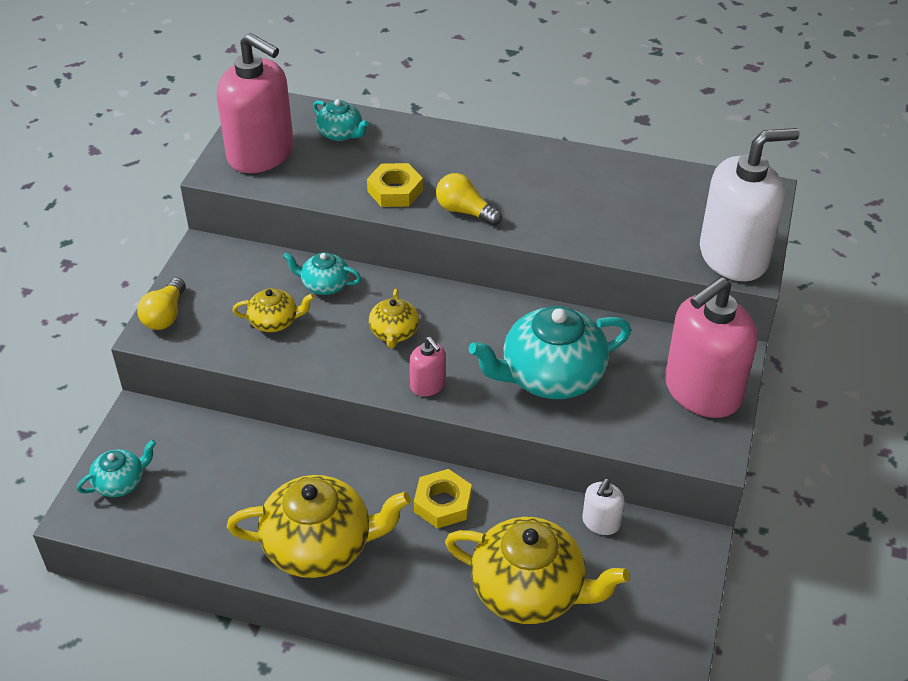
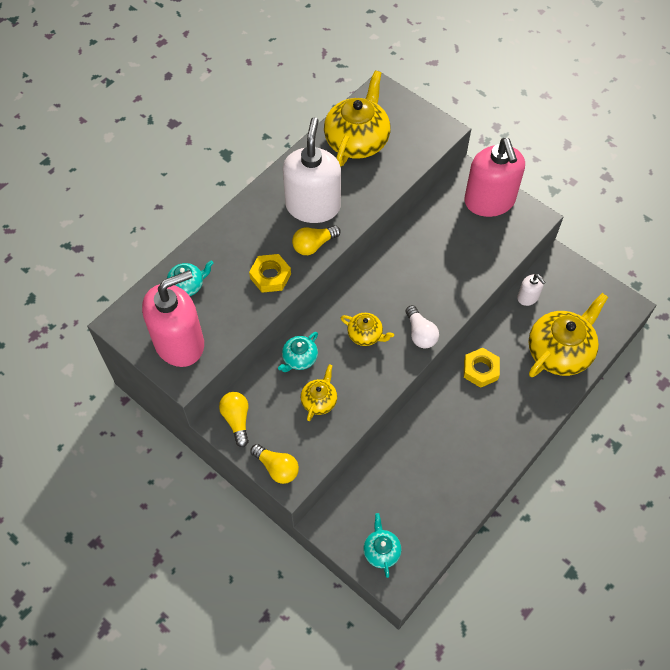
camera: 65 degrees left, 15 degrees up
yellow teapot [227,475,411,578] -> yellow teapot moved to [324,70,391,167]
pink soap dispenser [409,337,446,396] -> white light bulb [406,305,439,348]
turquoise teapot [469,306,631,399] -> none
white soap dispenser [700,128,799,281] -> white soap dispenser moved to [283,117,341,223]
none -> yellow light bulb [219,392,249,447]

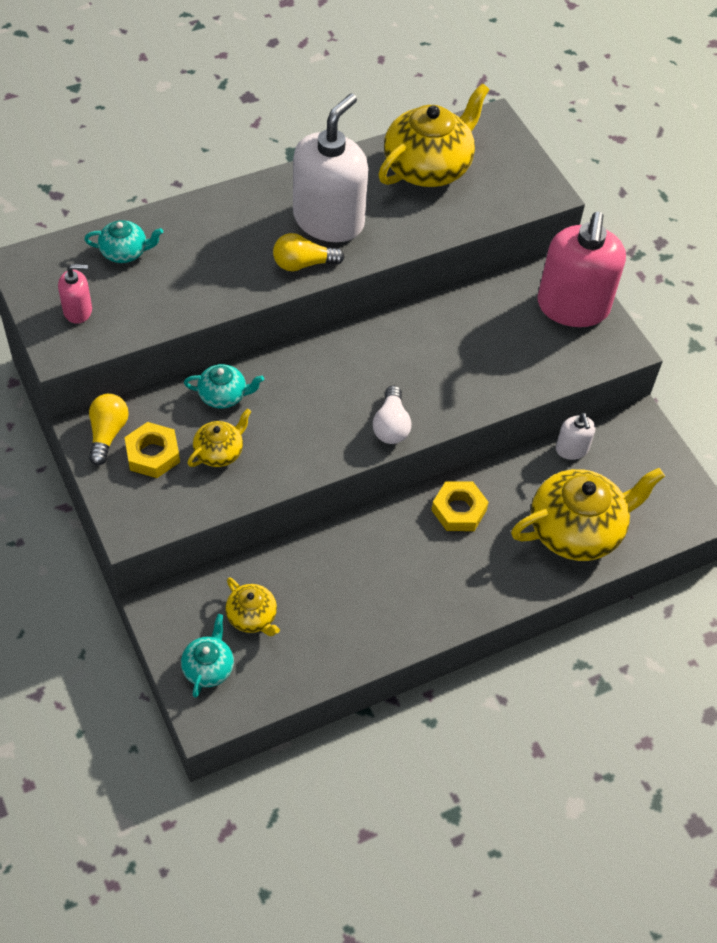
camera: 20 degrees right, 5 degrees down
pink soap dispenser [142,270,204,367] -> pink soap dispenser [58,264,92,324], size x0.45
yellow nut [249,254,291,293] -> yellow nut moved to [124,422,180,478]
yellow light bulb [250,444,299,484] -> none
turquoise teapot [278,332,318,372] -> turquoise teapot turned 150 degrees counterclockwise [184,364,264,409]
yellow teapot [341,313,394,346] -> yellow teapot moved to [225,578,280,636]

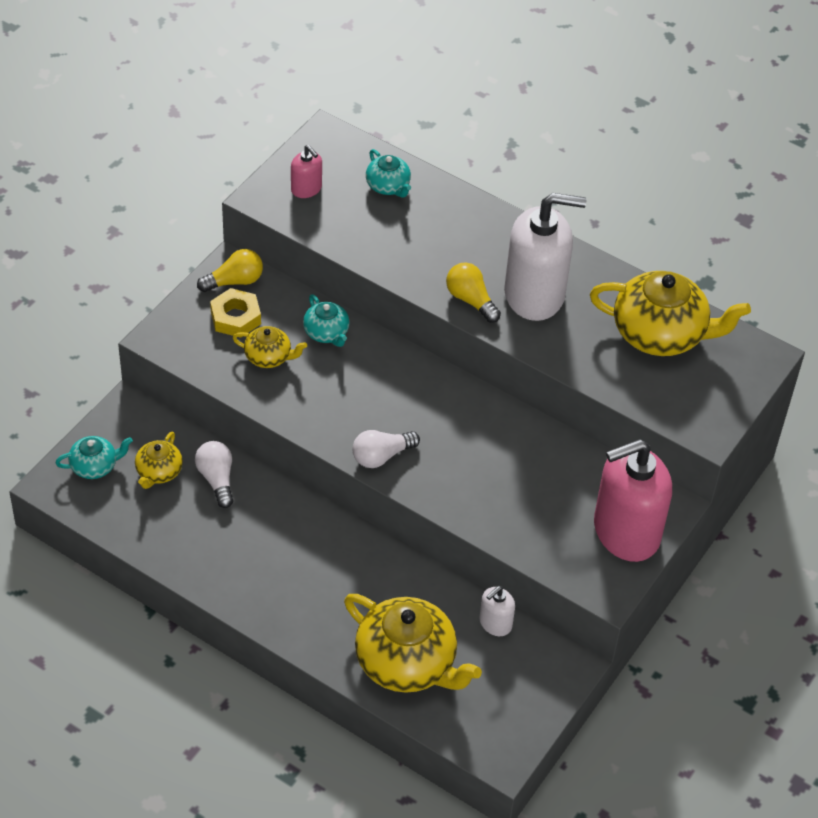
camera: 60 degrees right, 5 degrees down
yellow nut [432,481,489,531] -> none
none -> white light bulb [195,441,234,508]

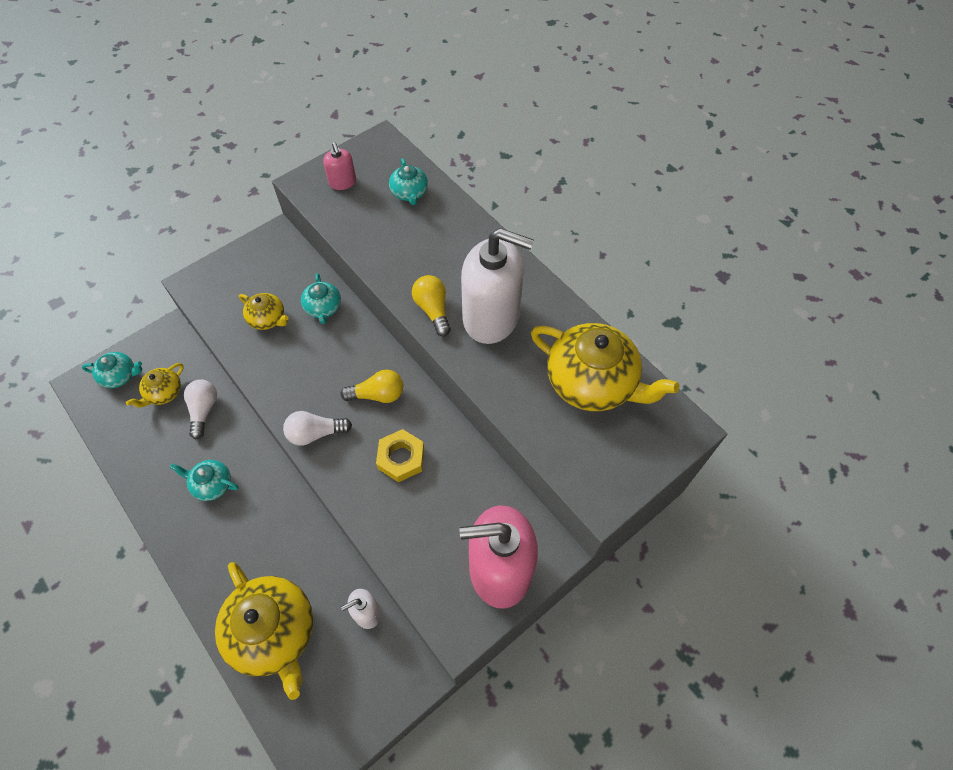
camera: 20 degrees right, 10 degrees up
yellow light bulb [197,249,263,292] -> yellow light bulb moved to [341,369,403,403]
yellow nut [210,288,261,338] -> yellow nut moved to [376,429,424,482]
none -> turquoise teapot [169,460,238,501]

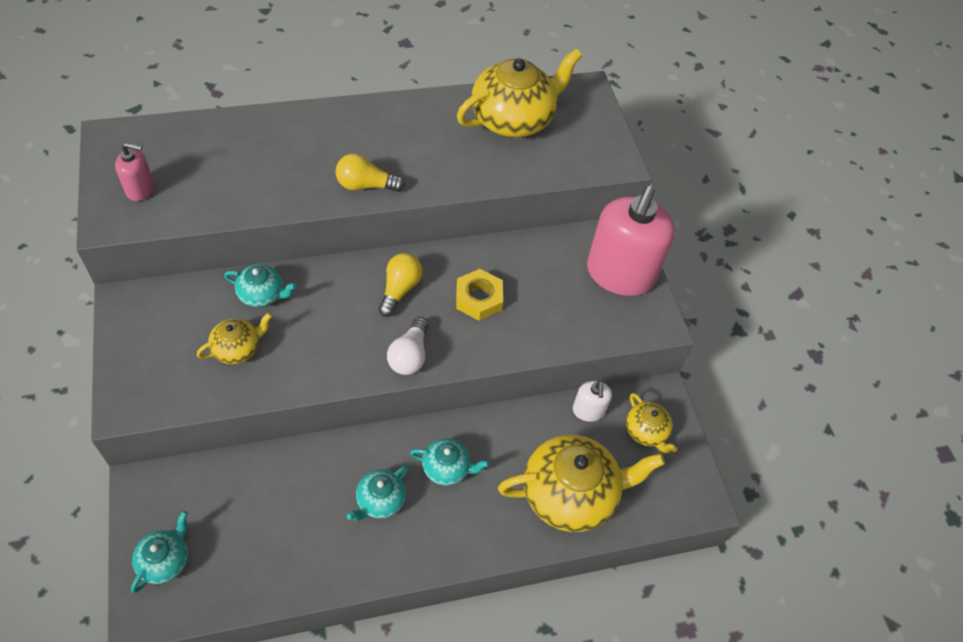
camera: 70 degrees left, 5 degrees down
yellow teapot [126,363,184,408] -> yellow teapot moved to [626,393,677,453]
white light bulb [184,379,217,439] -> none
turquoise teapot [389,158,428,205] -> turquoise teapot moved to [410,438,489,486]
white soap dispenser [461,228,534,344] -> none

